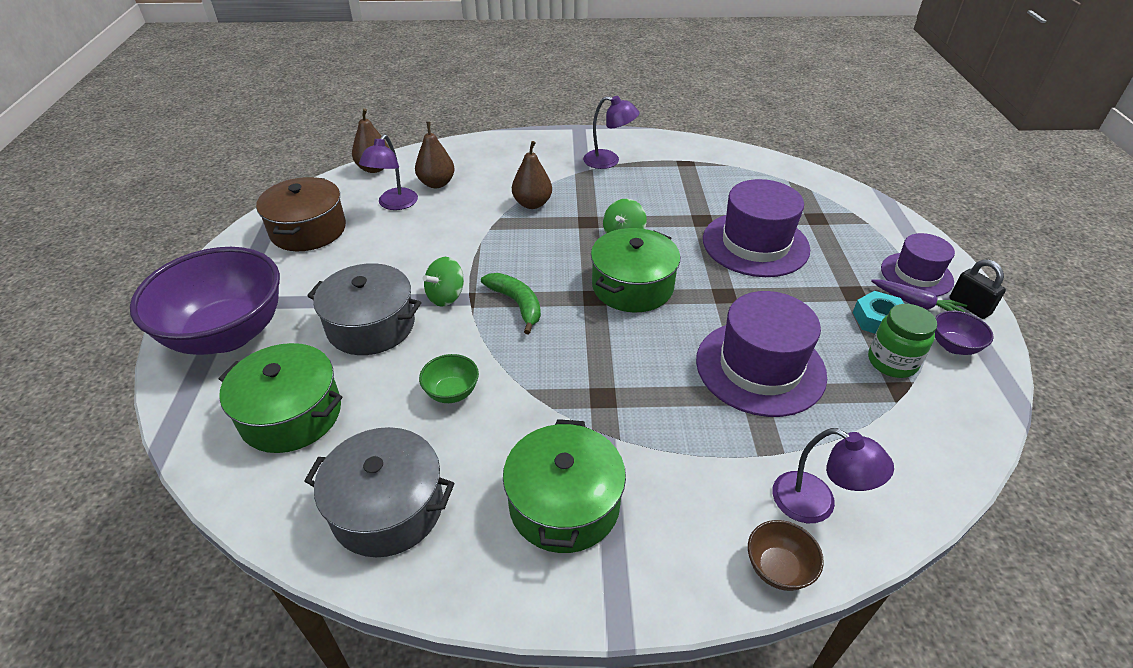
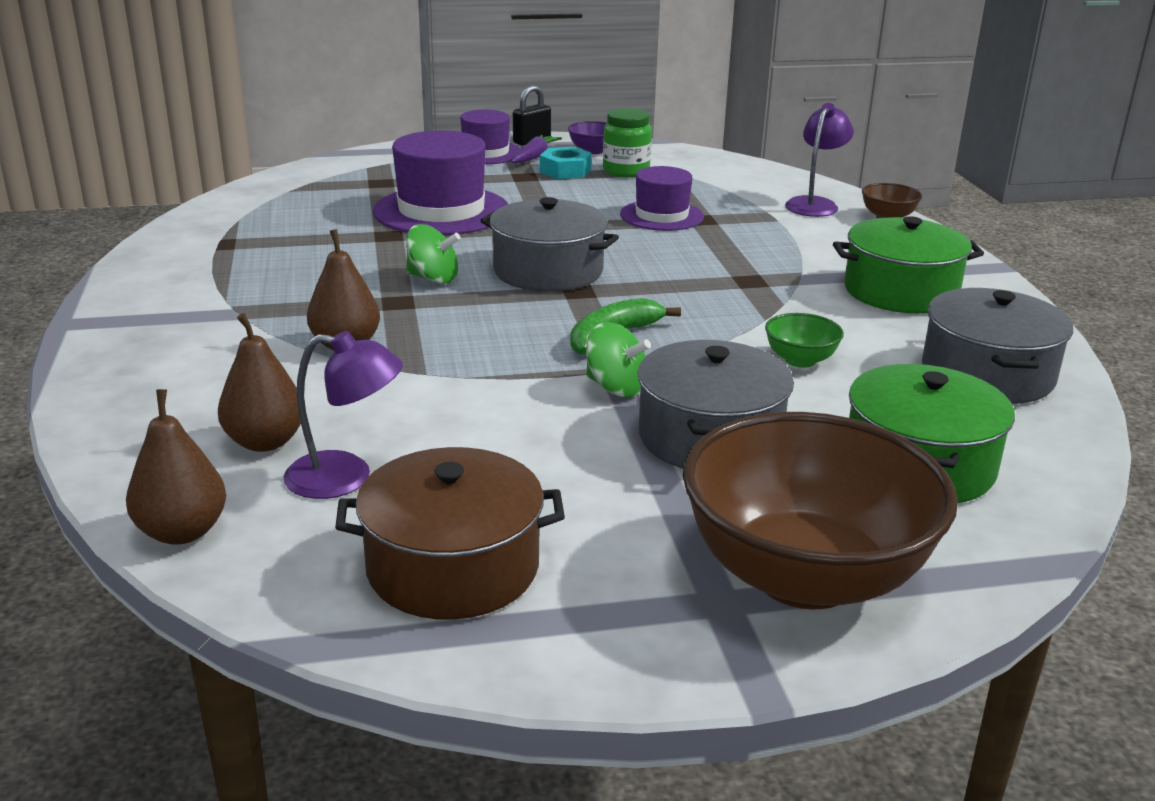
camera: 100 degrees left, 15 degrees down
purple bowl [130,247,280,355] -> brown bowl [683,412,958,609]
purple lamp [583,96,640,169] -> none
green pot [591,228,680,312] -> grey pot [480,197,619,292]
purple hat [696,291,827,417] -> purple hat [620,166,704,231], size x0.62

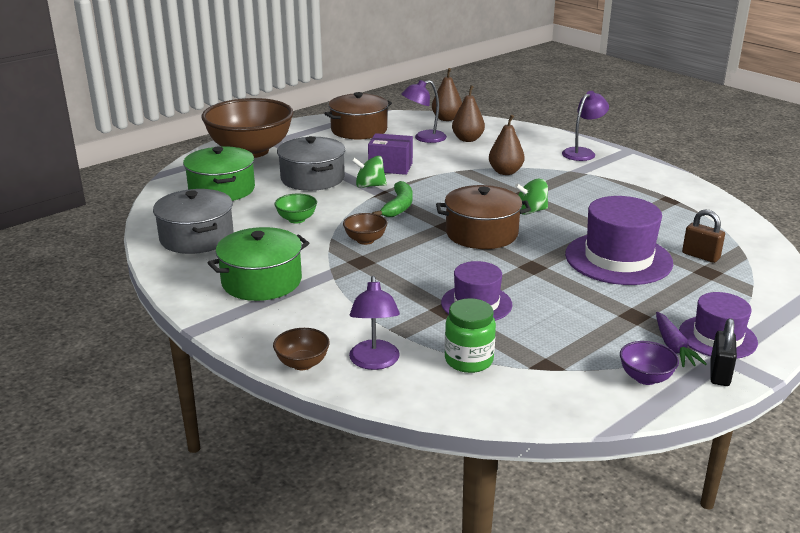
camera: 150 degrees right, 0 degrees up
grey pot [480,197,619,292] -> brown pot [436,185,531,249]
turquoise nut [540,147,592,179] -> none
green jar [603,108,652,177] -> green jar moved to [445,298,496,373]
none -> brown bowl [343,213,387,245]
none -> purple box [368,133,413,175]
none -> purple lamp [562,91,609,161]
none -> brown padlock [682,209,725,263]

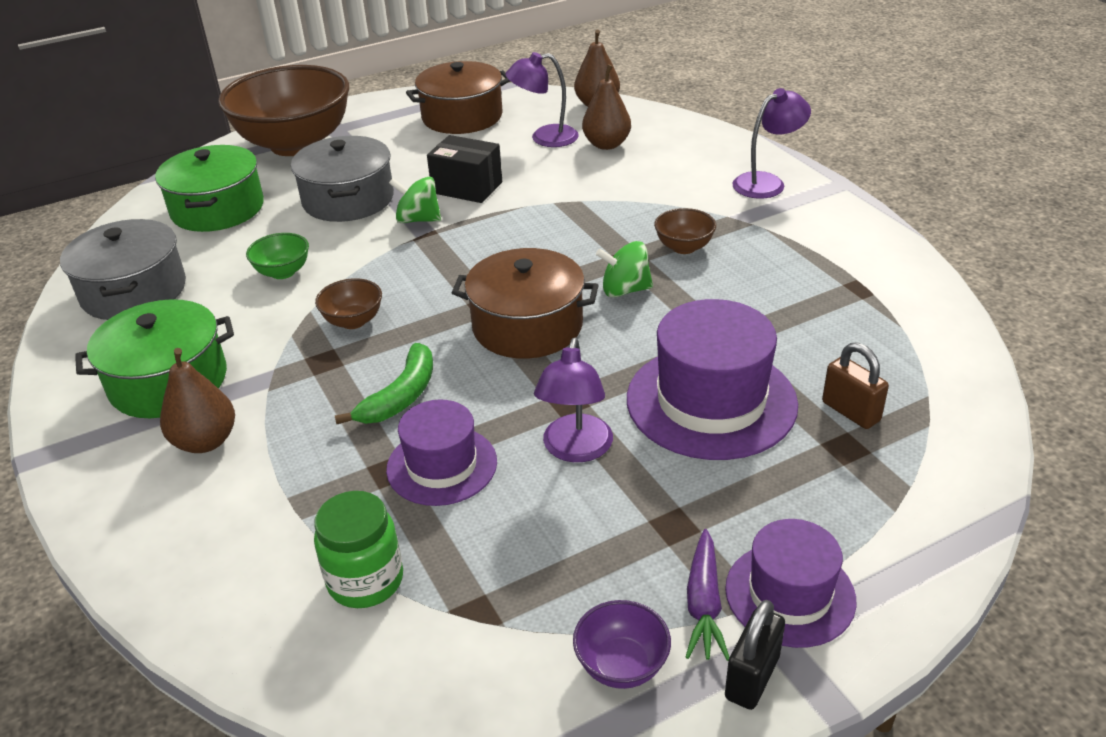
camera: 15 degrees right, 10 degrees up
brown bowl [273,328,330,370] -> brown bowl moved to [654,208,716,254]
purple lamp [349,276,400,370] -> purple lamp moved to [534,338,613,462]
purple box [368,133,413,175] -> black box [427,135,502,203]
green banana [372,181,413,217] -> green banana moved to [335,343,433,424]
brown pear [489,115,525,175] -> brown pear moved to [160,348,235,453]

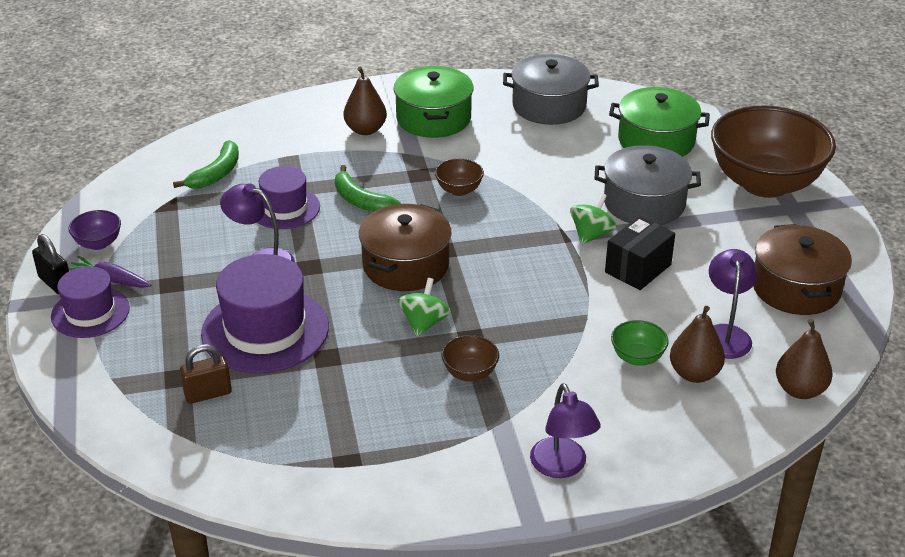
camera: 105 degrees right, 0 degrees up
green bowl [246,233,309,279] -> green bowl moved to [611,320,669,366]
green jar [314,491,403,608] -> green banana [173,140,239,189]

